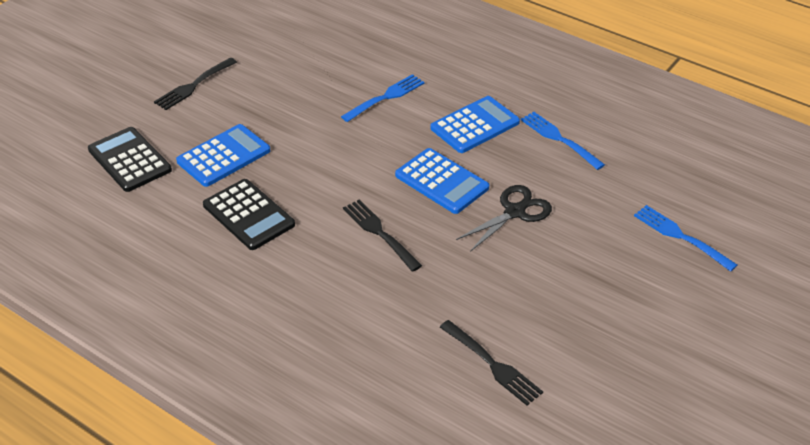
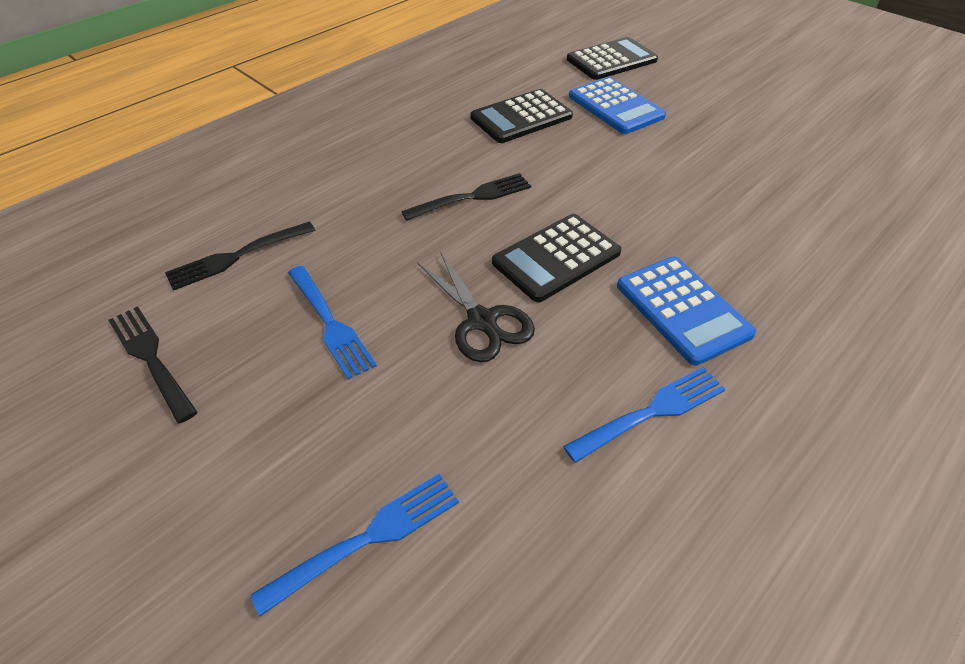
camera: 100 degrees right, 5 degrees up
black fork [154,58,237,110] -> black fork moved to [108,306,198,423]
blue fork [341,74,425,122] -> blue fork moved to [288,266,377,380]
blue calculator [395,148,489,214] -> black calculator [492,214,621,303]

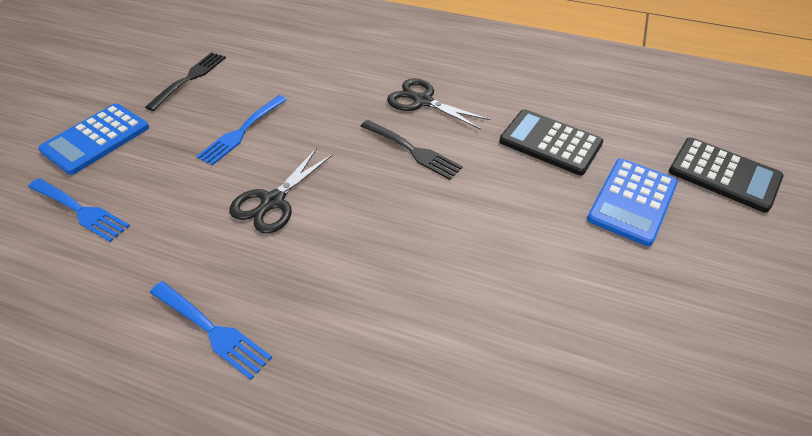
camera: 65 degrees right, 0 degrees up
black fork [165,221,315,291] -> none
black calculator [492,214,621,303] -> none
blue calculator [617,257,756,366] -> blue calculator moved to [38,104,149,175]
none -> black scissors [387,78,490,130]

